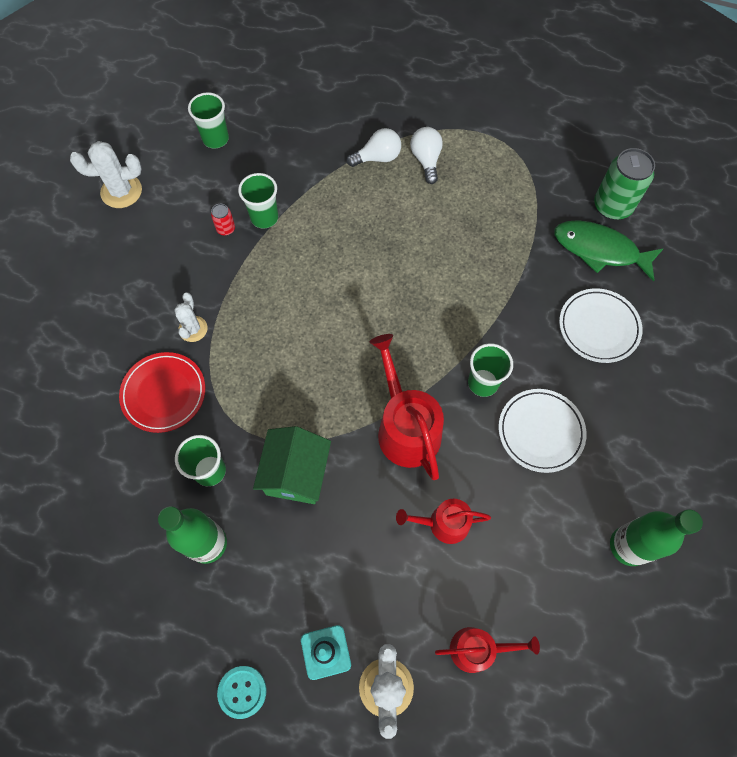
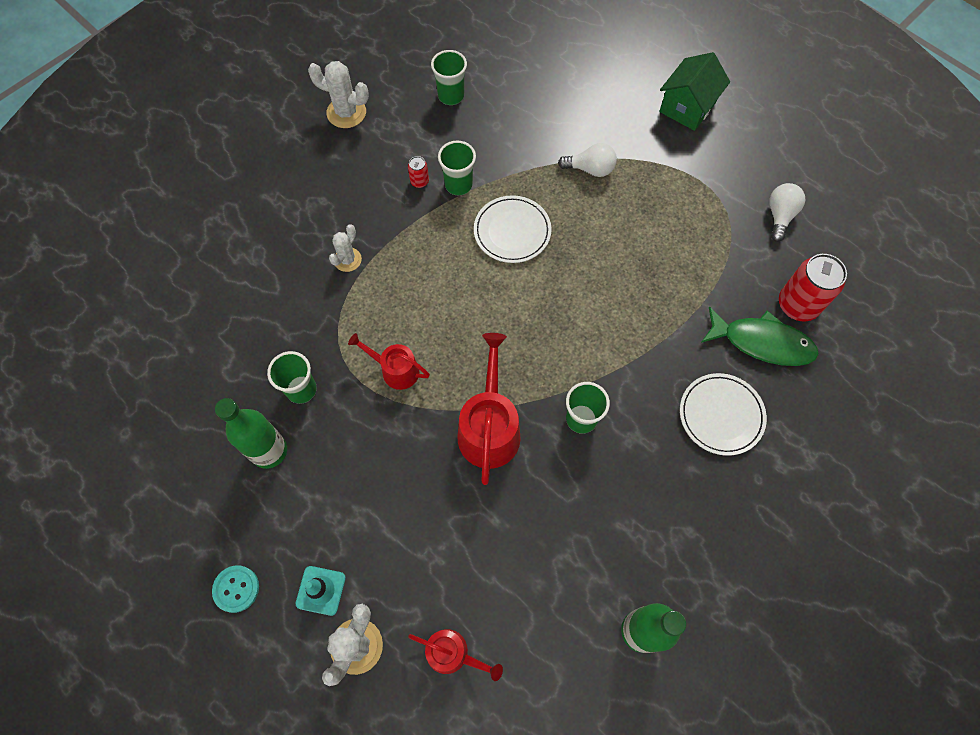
camera: 25 degrees right, 0 degrees up
red plate [119,352,205,433] -> none
green house [253,426,331,504] -> green house moved to [659,52,730,131]
red watering can [396,499,491,544] -> red watering can moved to [348,333,430,390]
white light bulb [410,127,443,184] -> white light bulb moved to [769,183,805,242]
white plate [498,389,586,473] -> white plate moved to [474,195,552,263]
green fish [554,220,663,282] -> green fish turned 150 degrees clockwise [701,306,819,366]
green can [594,148,655,220] -> red can [779,254,847,321]

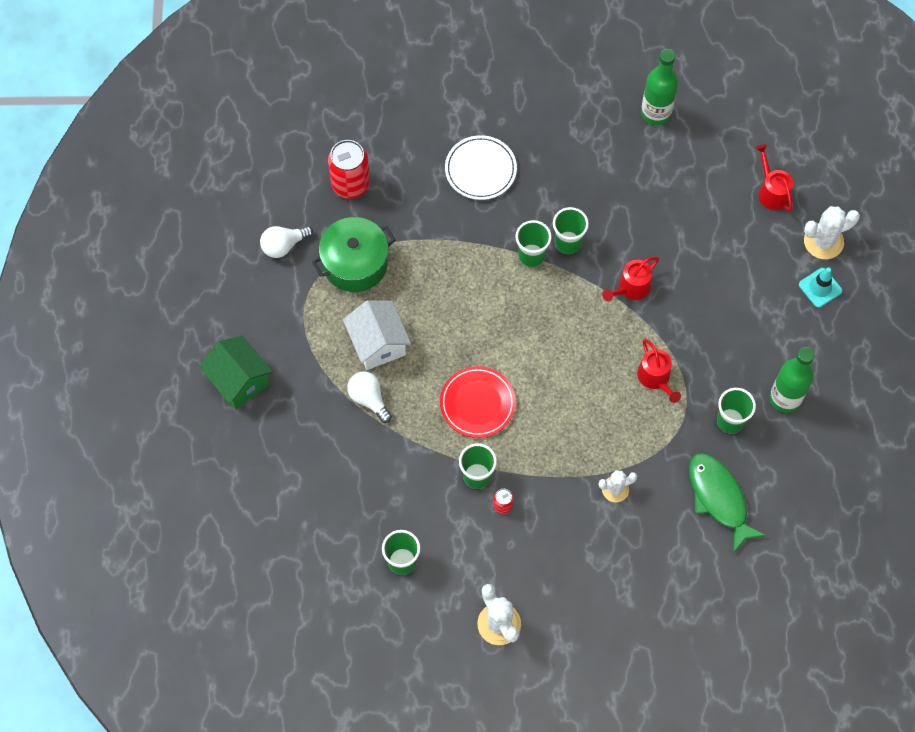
camera: 135 degrees left, 0 degrees up
turquoise button [212,565,259,613] -> none
red watering can [458,333,521,485] -> red watering can [602,256,659,301], size x0.60
white plate [474,195,552,263] -> red plate [440,366,516,438]
green house [659,52,730,131] -> green house turned 60 degrees clockwise [199,335,273,409]
green fish [701,306,819,366] -> green fish moved to [689,453,767,553]
none -> green pot [312,217,395,292]
none -> white house [343,300,411,370]
none -> green cup [515,220,552,267]

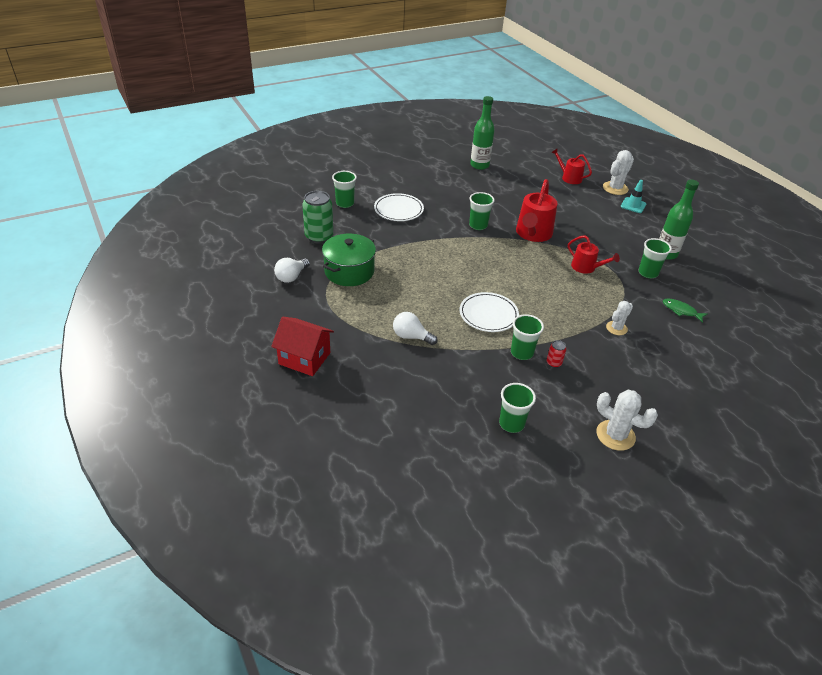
camera: 30 degrees left, 25 degrees down
green house [199,335,273,409] -> red house [271,317,334,376]
red can [328,140,370,199] -> green can [302,191,333,244]
white house [343,300,411,370] -> none
red plate [440,366,516,438] -> white plate [460,292,519,332]
green cup [515,220,552,267] -> green cup moved to [332,171,357,208]
red watering can [602,256,659,301] -> red watering can [516,179,558,242], size x1.66
green fish [689,453,767,553] -> green fish [663,298,707,323], size x0.55

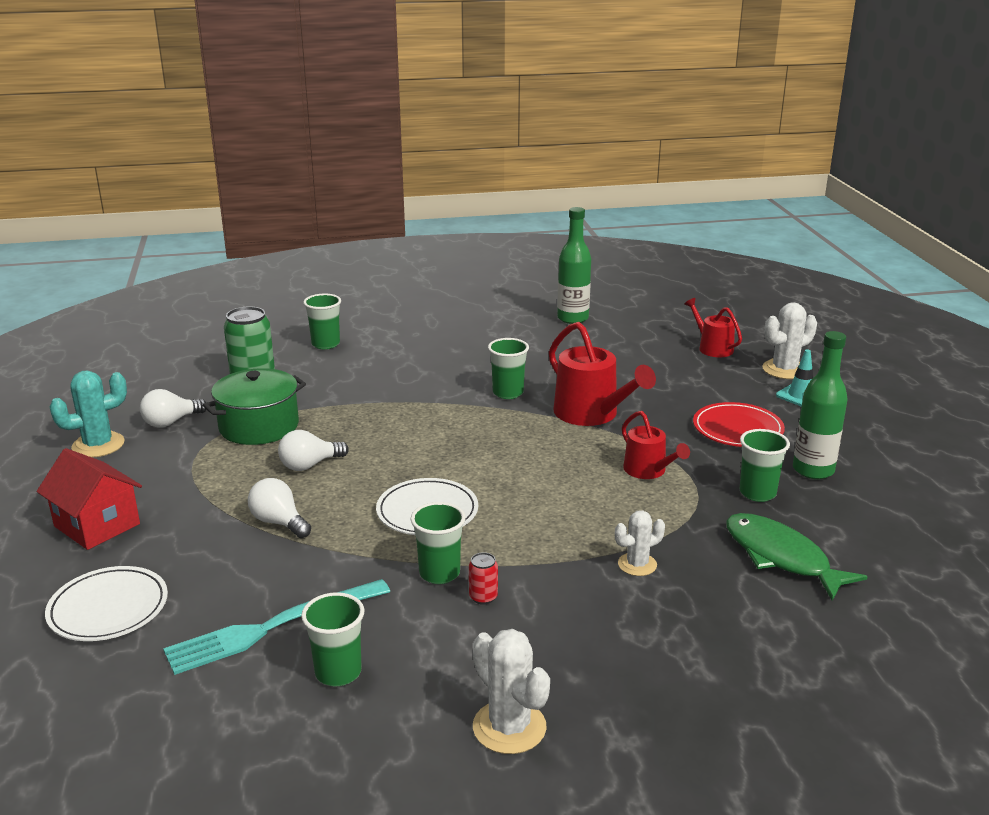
camera: 20 degrees right, 15 degrees down
white plate [374,193,424,221] -> white plate moved to [45,566,168,641]
red watering can [516,179,558,242] -> red watering can turned 75 degrees counterclockwise [549,322,656,426]
green fish [663,298,707,323] -> green fish [726,513,868,601], size x1.82
none -> turquoise cactus [49,370,127,458]
none -> turquoise fork [163,579,390,675]
none -> white light bulb [278,430,349,471]
none -> red plate [693,402,785,447]

